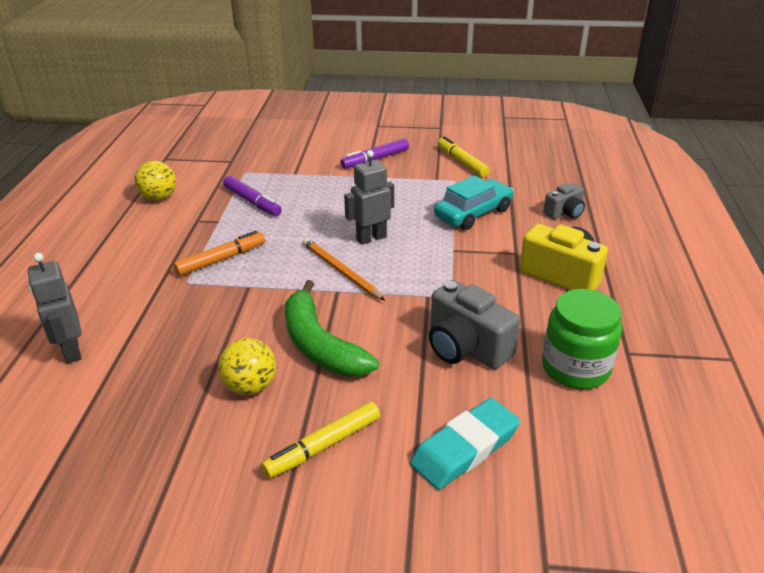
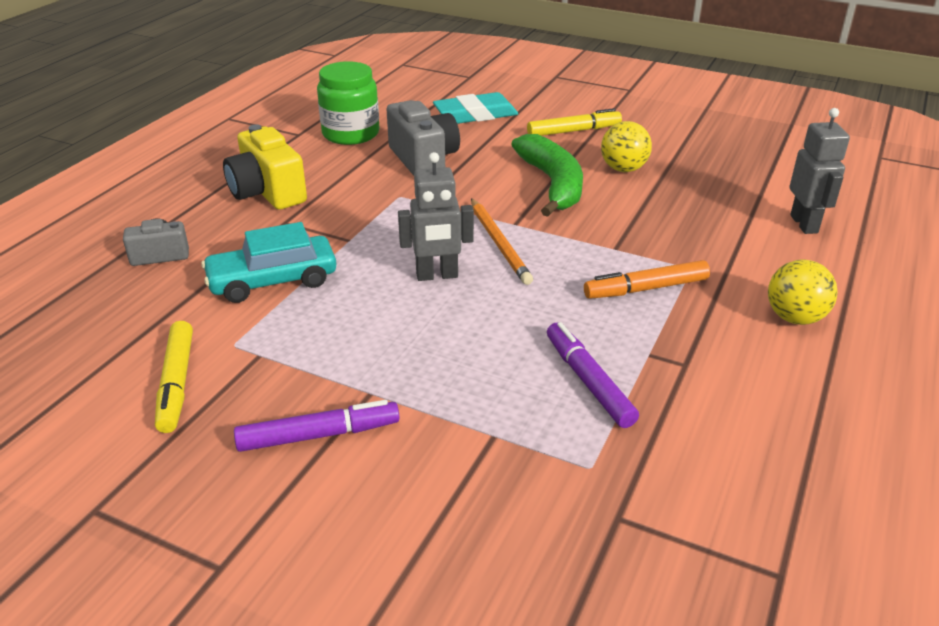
camera: 160 degrees left, 0 degrees up
yellow ball [135,161,176,201] -> yellow ball moved to [768,260,838,325]

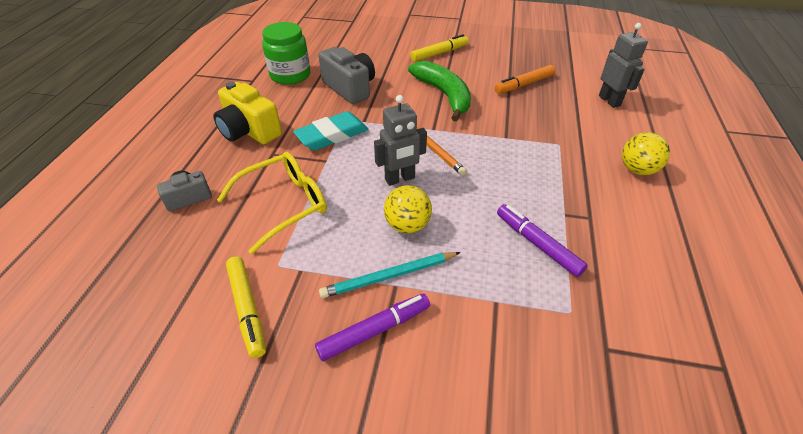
camera: 15 degrees left, 10 degrees up
turquoise car [201,222,336,303] -> yellow glasses [217,152,327,254]
turquoise eraser [433,92,518,124] -> turquoise eraser moved to [293,111,368,151]
orange marker [584,260,710,299] -> orange marker moved to [495,65,555,94]
yellow ball [601,121,652,172] -> yellow ball moved to [384,185,432,234]
none -> turquoise pencil [319,252,461,298]

